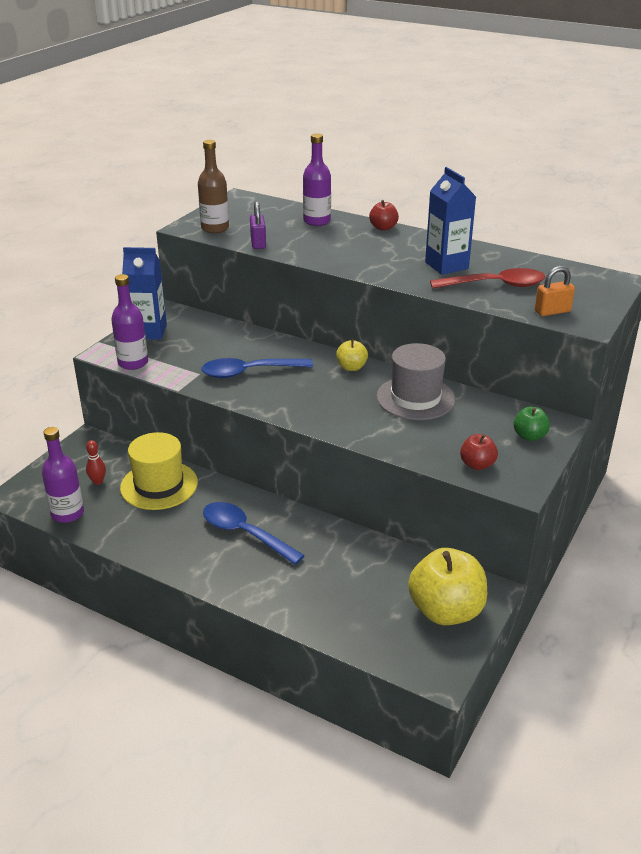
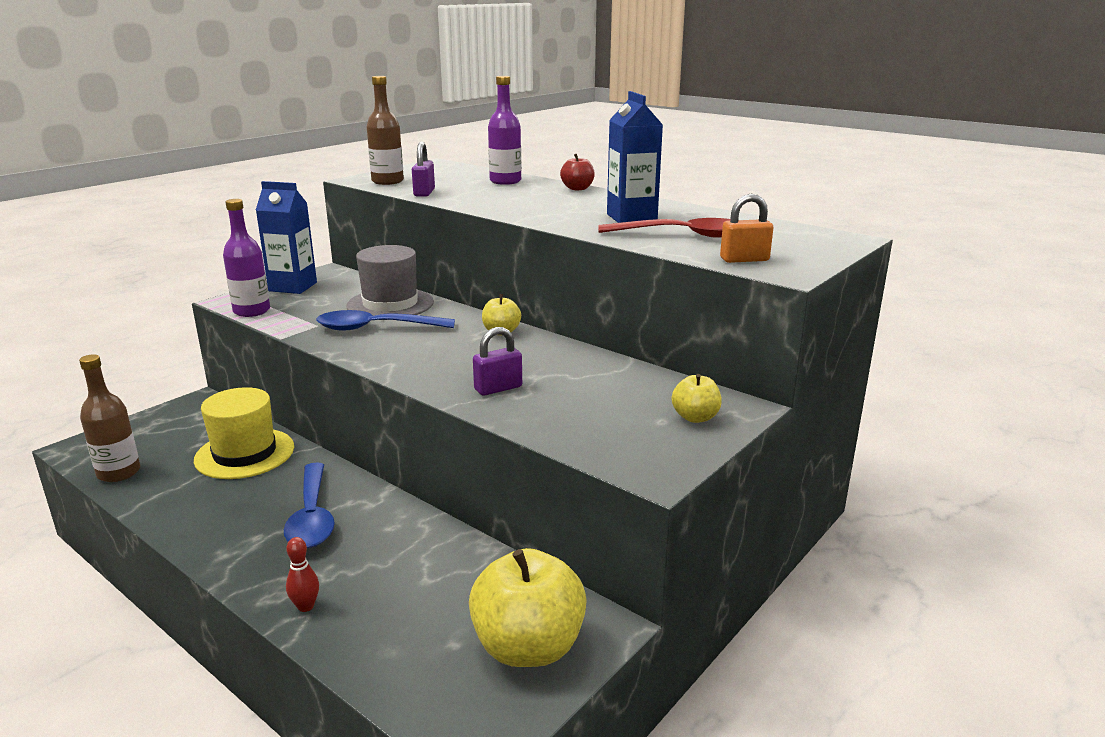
camera: 10 degrees right, 10 degrees down
purple bottle [42,427,84,523] -> brown bottle [79,354,140,482]
red bowling pin [86,440,106,485] -> red bowling pin moved to [286,537,319,612]
blue spoon [203,502,305,565] -> blue spoon turned 150 degrees counterclockwise [284,462,335,548]
grey hat [376,343,456,420] -> grey hat moved to [346,245,434,320]
red apple [460,434,498,470] -> none
green apple [513,407,550,441] -> yellow apple [672,374,722,423]
none -> purple padlock [473,327,522,396]

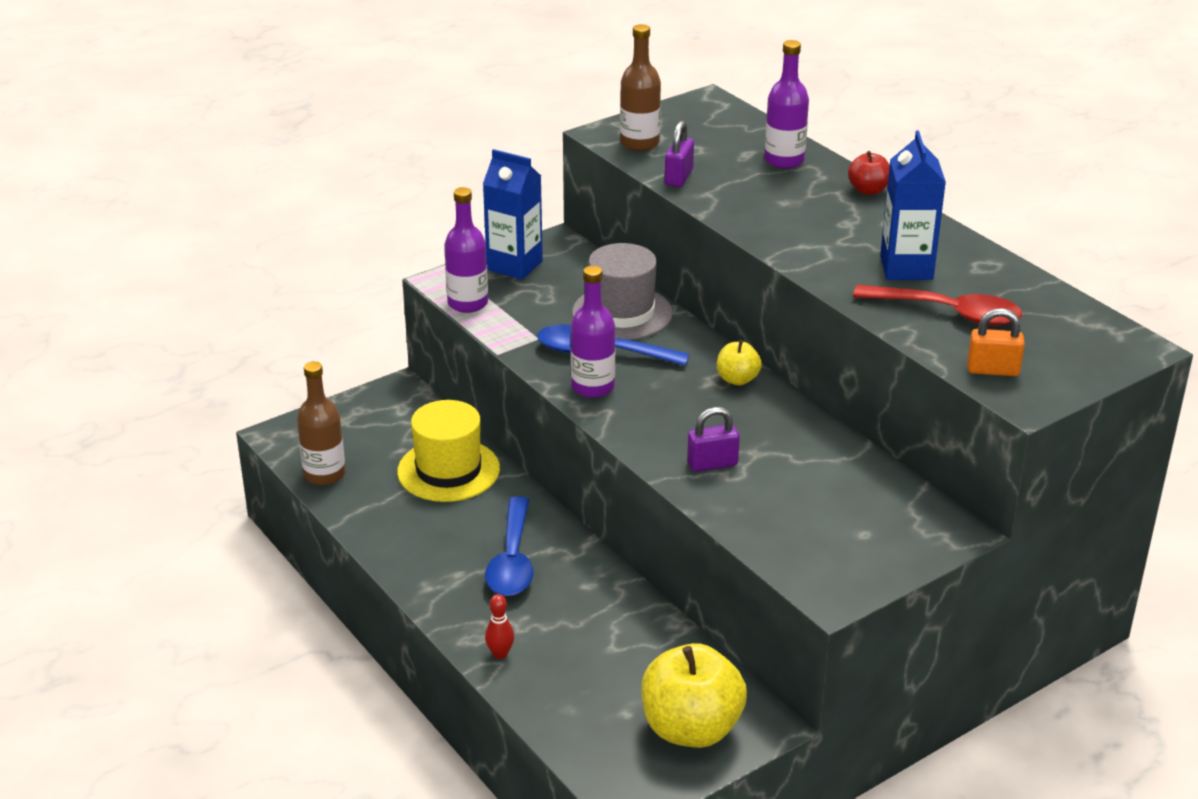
camera: 15 degrees right, 10 degrees up
yellow apple [672,374,722,423] -> none
none -> purple bottle [571,266,615,398]

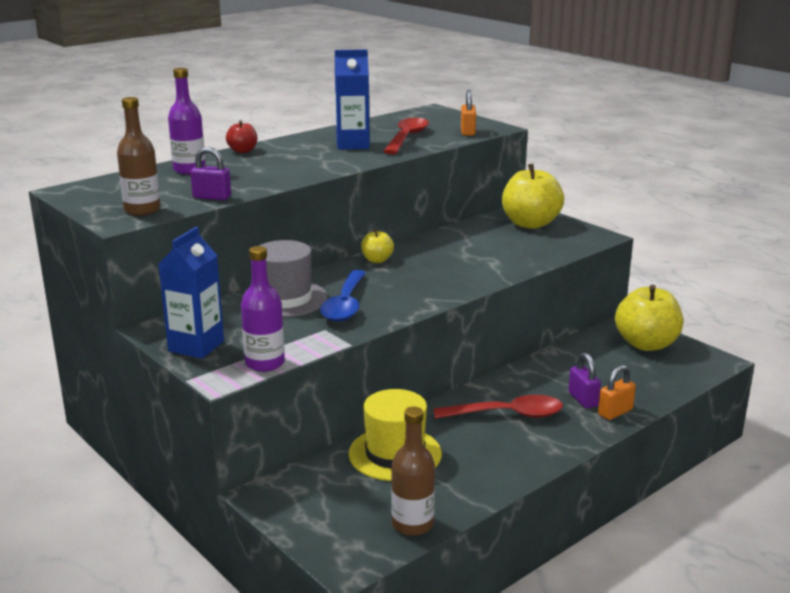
camera: 95 degrees left, 10 degrees down
blue spoon [485,496,534,596] -> red spoon [433,395,563,419]
red bowling pin [485,594,514,659] -> orange padlock [598,365,636,420]
purple bottle [571,266,615,398] -> none
purple padlock [687,407,740,472] -> purple padlock moved to [568,352,601,408]
none -> yellow apple [502,163,564,229]

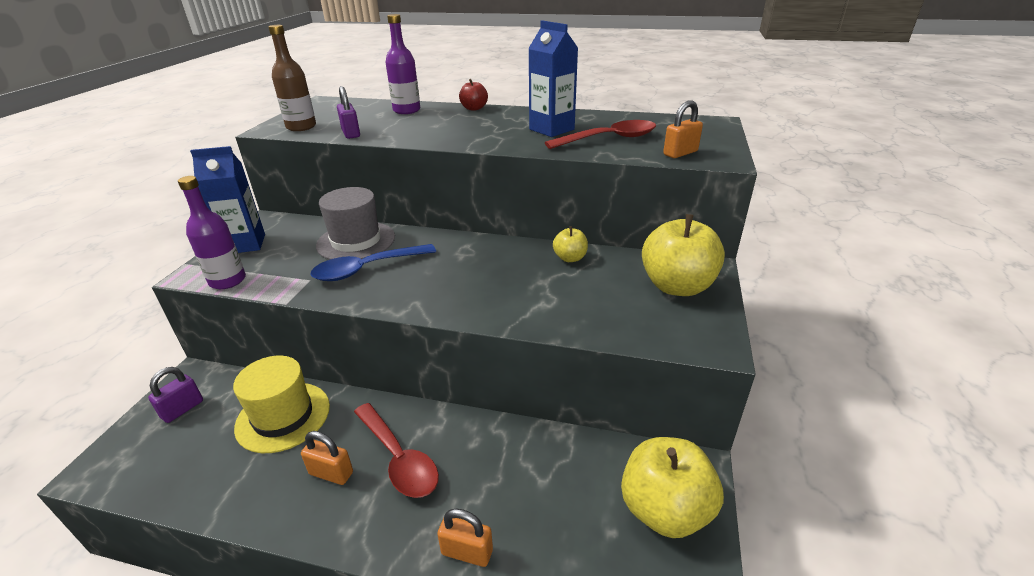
camera: 55 degrees right, 10 degrees up
yellow apple [361,229,394,263] -> yellow apple moved to [553,226,588,262]
brown bottle [391,407,435,536] -> none
purple padlock [568,352,601,408] -> purple padlock moved to [148,367,203,423]
none -> orange padlock [301,431,353,485]

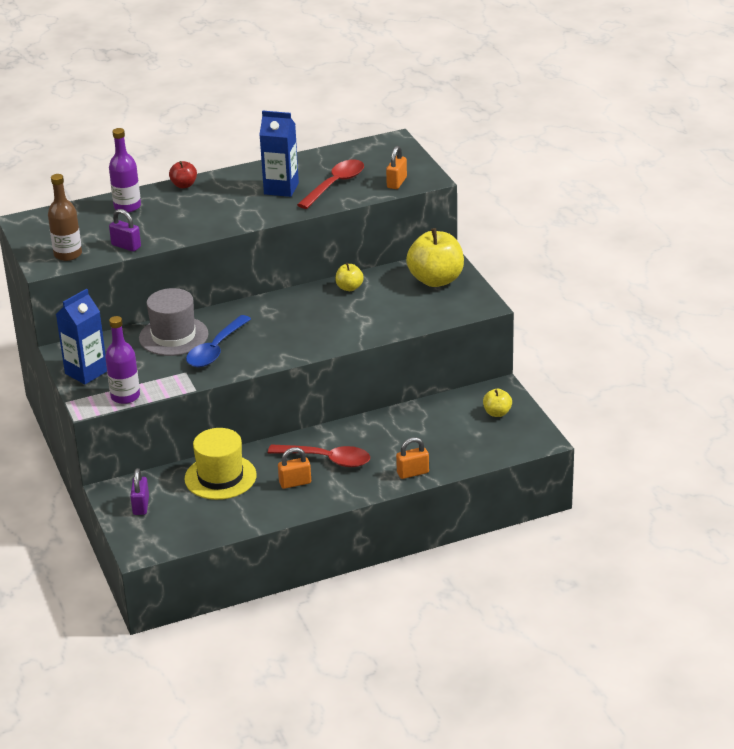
camera: 35 degrees left, 0 degrees up
yellow apple [621,437,724,538] -> yellow apple [483,389,512,417], size x0.49

